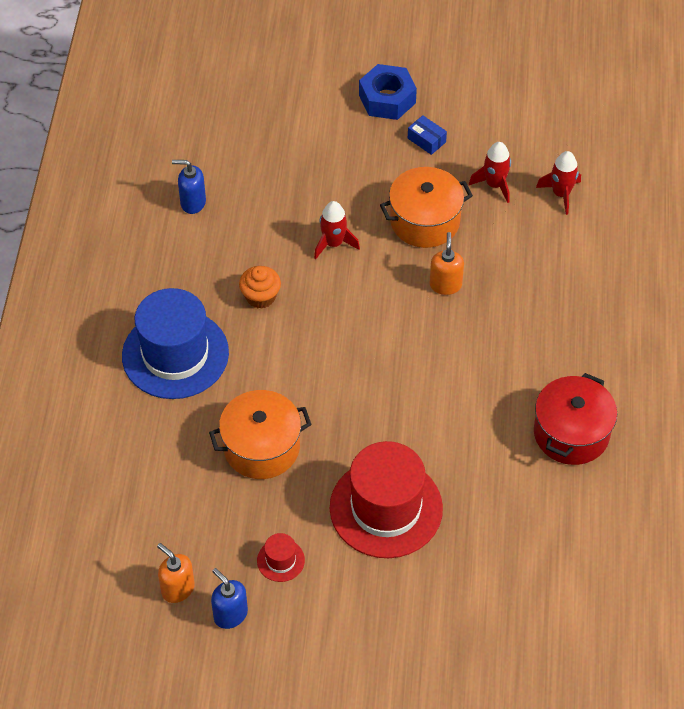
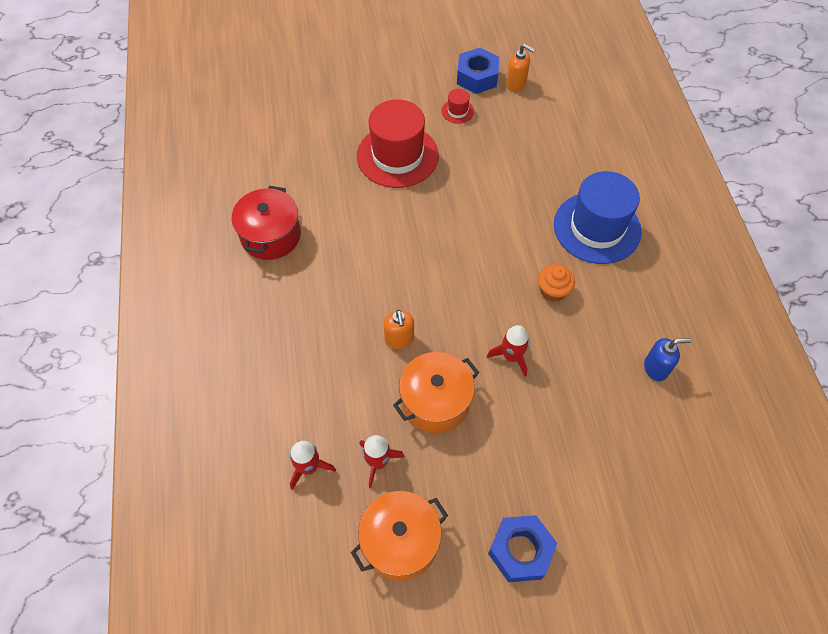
camera: 165 degrees right, 5 degrees up
orange pot [209,390,312,479] -> orange pot moved to [351,491,448,581]
blue soap dispenser [211,568,248,629] -> blue nut [457,48,499,94]
blue box [408,115,447,155] -> none

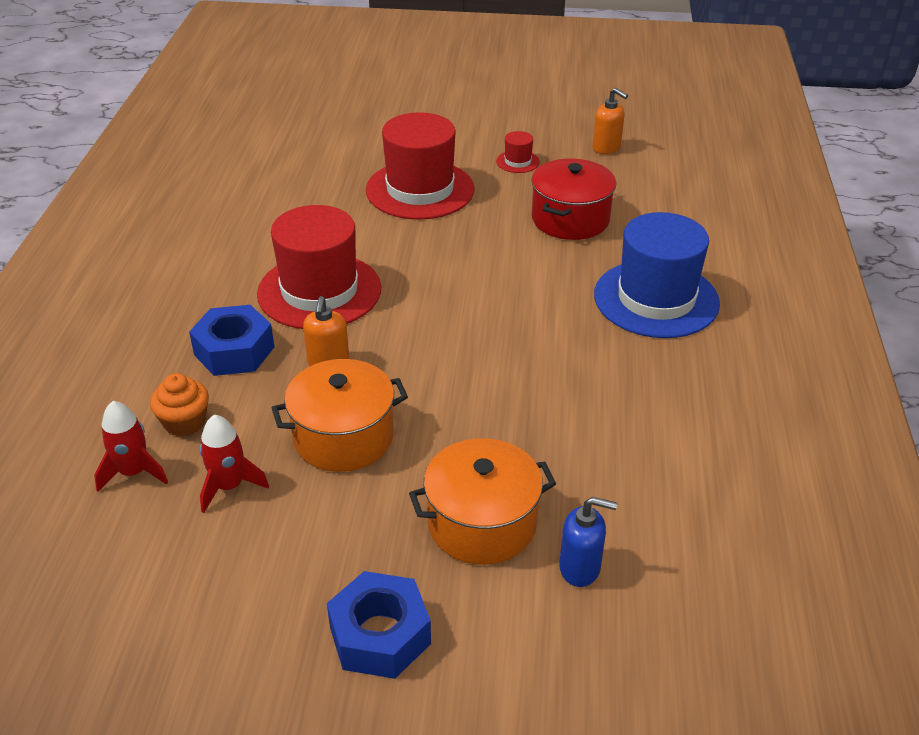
camera: 15 degrees right, 20 degrees down
red pot [232,186,301,260] -> red pot moved to [531,159,616,240]
orange pot [351,491,448,581] -> orange pot moved to [409,438,556,565]
blue nut [457,48,499,94] -> blue nut moved to [189,305,274,376]
red rocket [487,325,530,377] -> none
orange cupcake [538,264,575,302] -> orange cupcake moved to [150,373,209,437]
blue soap dispenser [644,338,692,381] -> blue soap dispenser moved to [559,497,617,587]
none -> red hat [257,205,381,329]

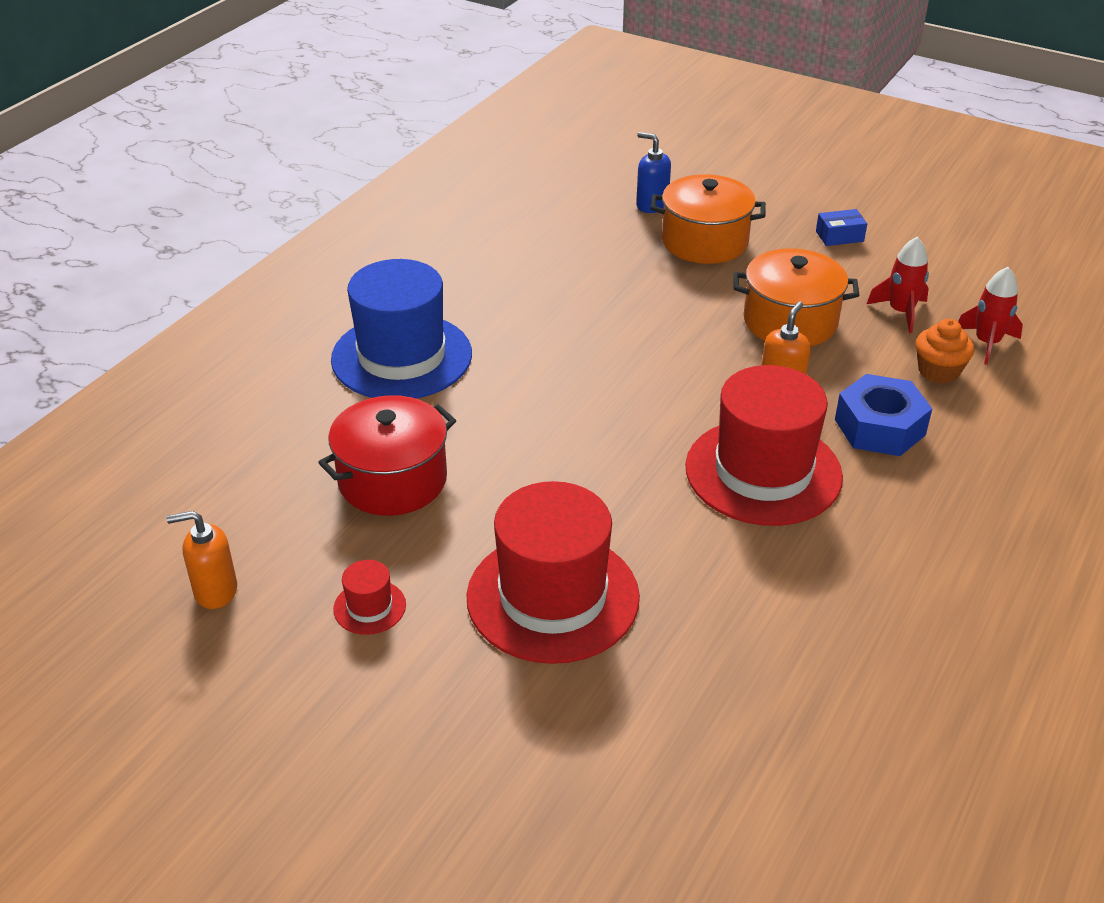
camera: 155 degrees left, 0 degrees up
blue nut [327,571,431,679] -> none
orange soap dispenser [593,88,628,154] -> orange soap dispenser turned 75 degrees counterclockwise [166,511,237,609]
none -> blue box [816,209,867,246]

